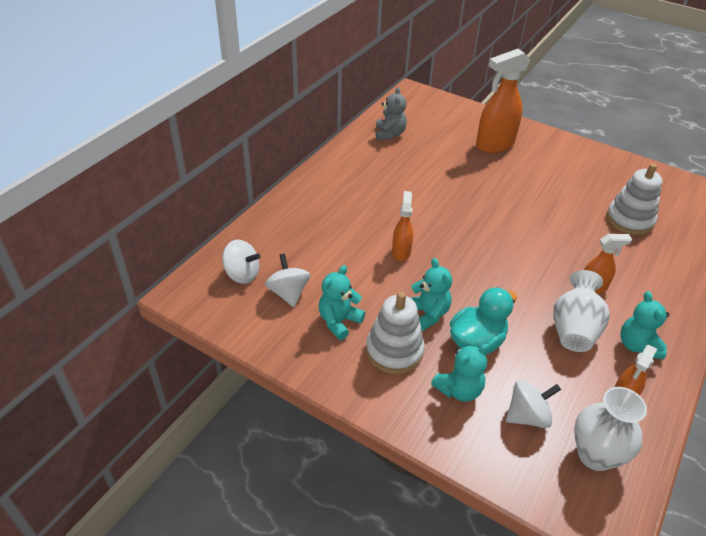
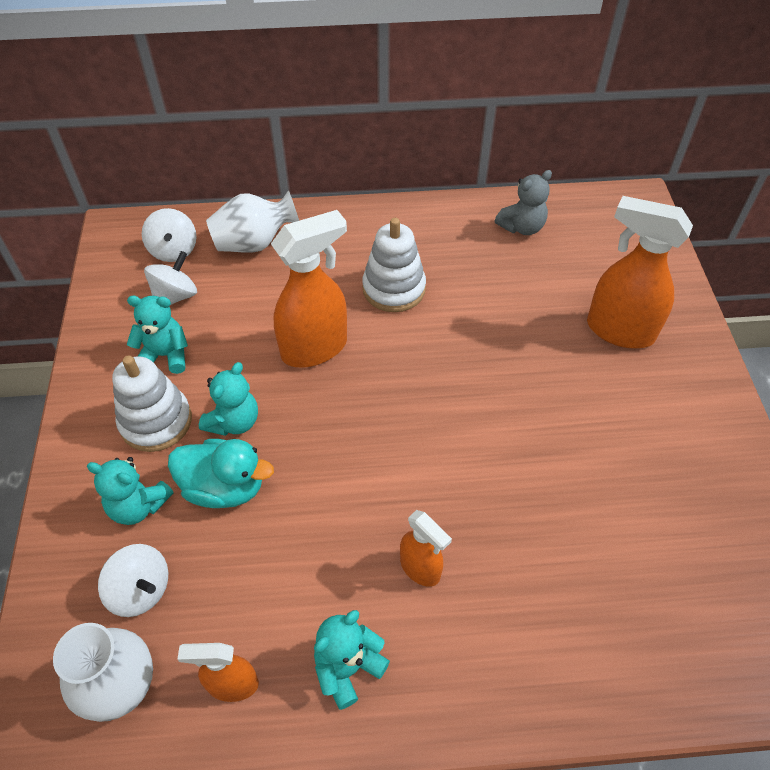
camera: 55 degrees right, 10 degrees up
orange spray bottle [392,191,413,261] -> orange spray bottle [271,210,347,367], size x1.80
white vase [553,270,610,352] -> white vase moved to [206,190,299,252]
white stacking toy [606,163,662,235] -> white stacking toy moved to [362,218,426,312]

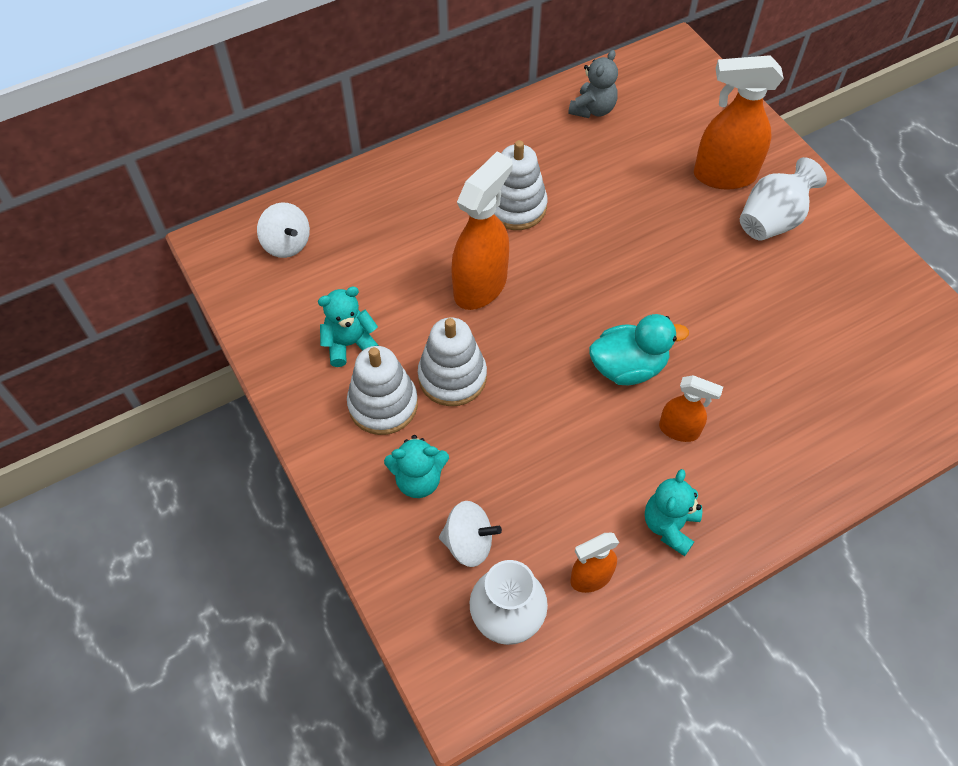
camera: 25 degrees left, 5 degrees up
white spinning top [144,251,197,305] -> none
turquoise duck [168,439,274,508] -> turquoise duck moved to [589,314,689,385]
turquoise teddy bear [199,362,258,436] -> white stacking toy [418,317,487,406]
white vase [206,190,299,252] -> white vase moved to [740,157,827,241]

